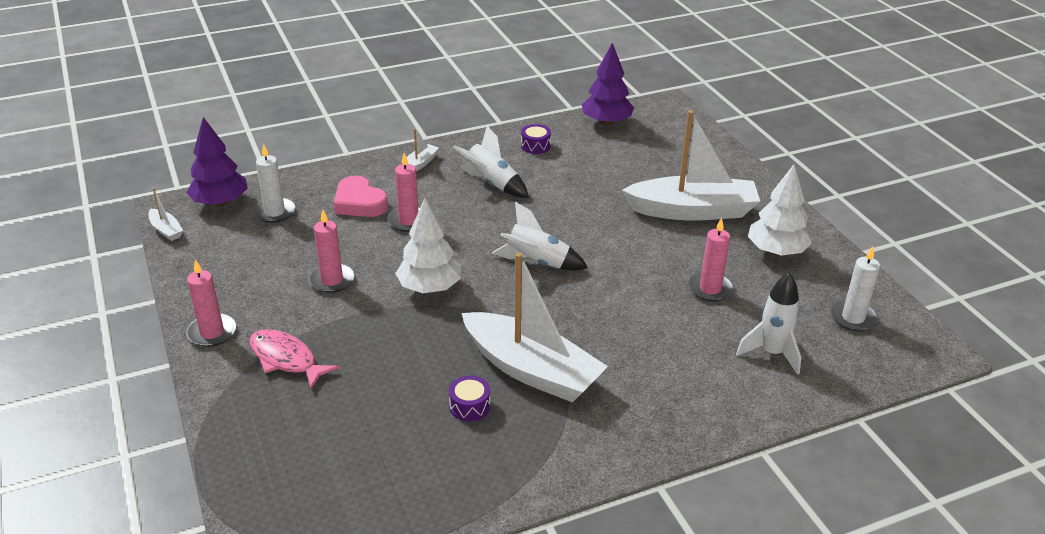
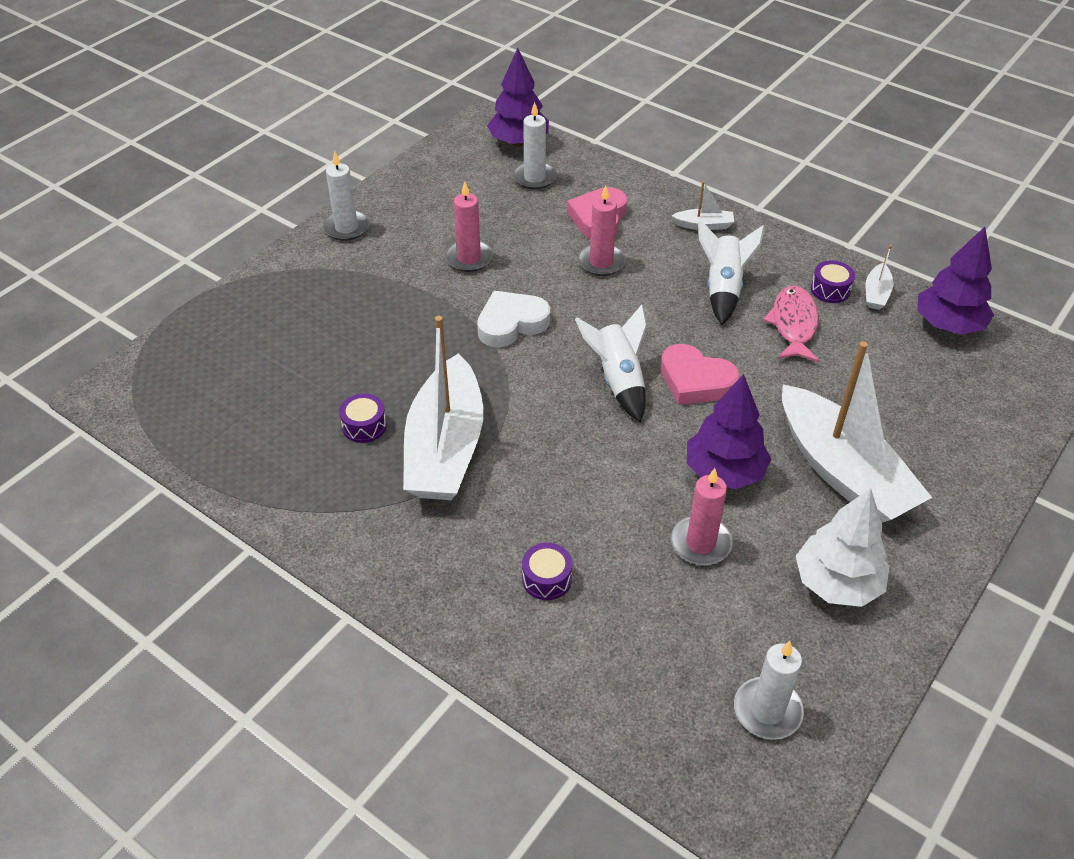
camera: 60 degrees right, 10 degrees up
white boat [148,188,183,241] -> white boat moved to [866,245,893,310]
pink candle [186,260,236,347] -> white candle [322,151,370,241]
pink fish [249,329,339,389] -> pink fish moved to [763,286,819,362]
white tree [395,198,461,293] -> white heart [477,291,550,348]
white rocket [736,273,801,375] -> none
none -> purple drum [522,543,572,600]
none -> pink heart [660,344,739,405]
none -> purple tree [687,374,771,489]

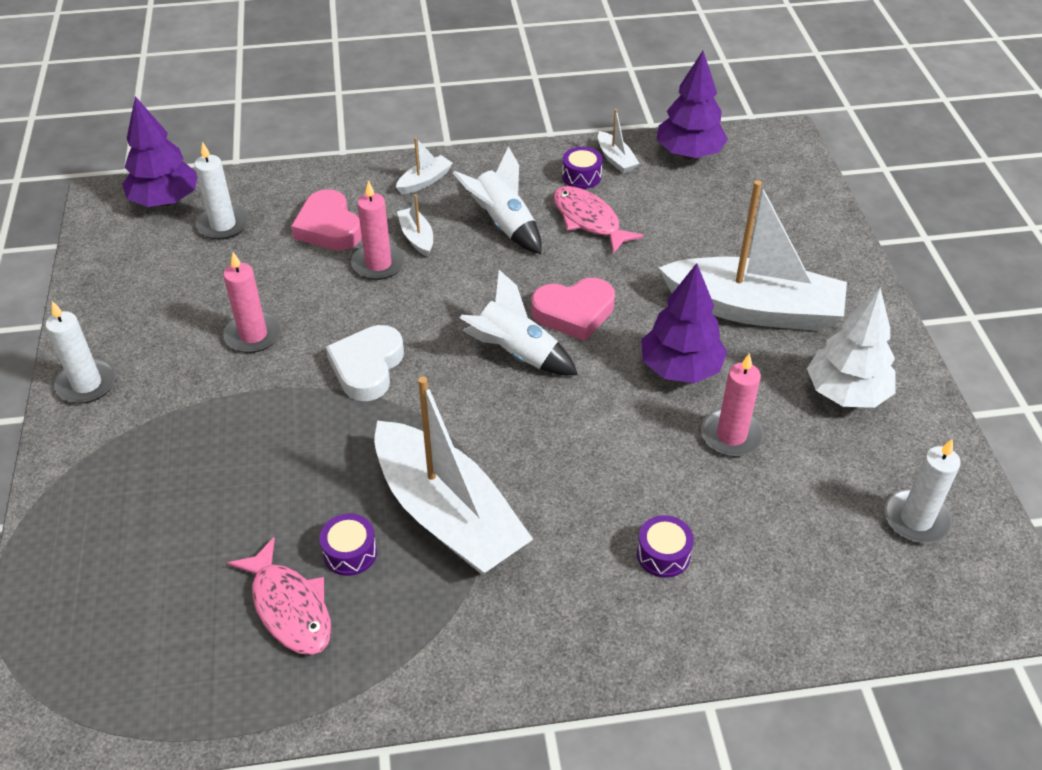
camera: 45 degrees left, 0 degrees up
none -> pink fish [227,537,331,655]
none -> white boat [397,195,433,257]

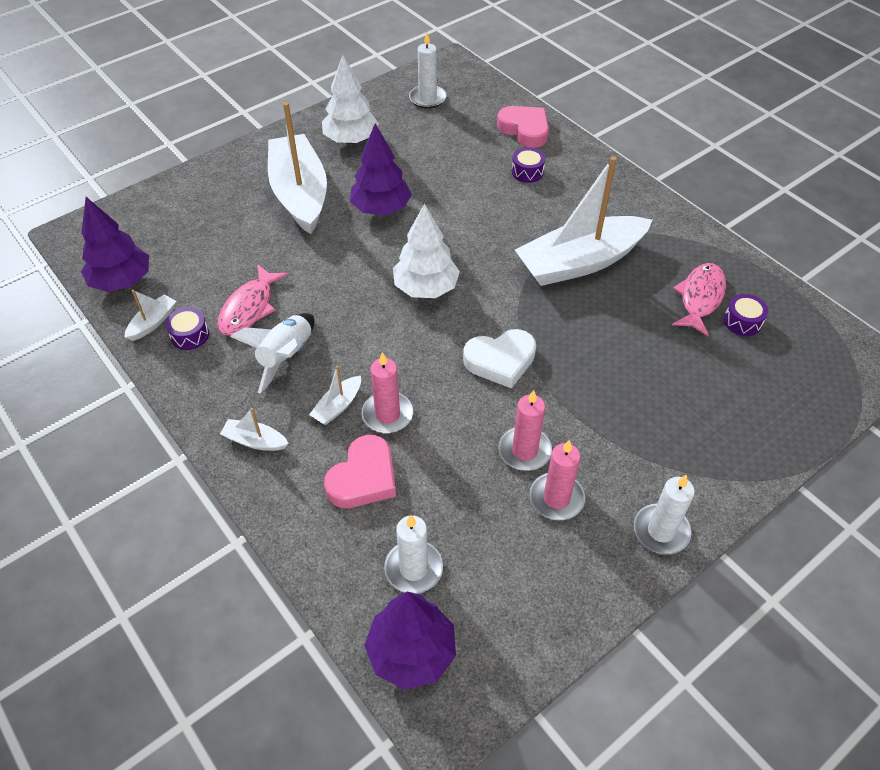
camera: 120 degrees left, 5 degrees up
purple drum [320,514,377,576] -> purple drum moved to [724,294,768,336]
white boat [374,376,533,574] -> white boat turned 135 degrees counterclockwise [515,156,652,286]
white rocket [460,270,578,375] -> white tree [393,203,460,298]
pink heart [531,278,615,341] -> pink heart moved to [497,106,549,148]
pink candle [701,353,764,457] -> pink candle moved to [529,440,585,520]

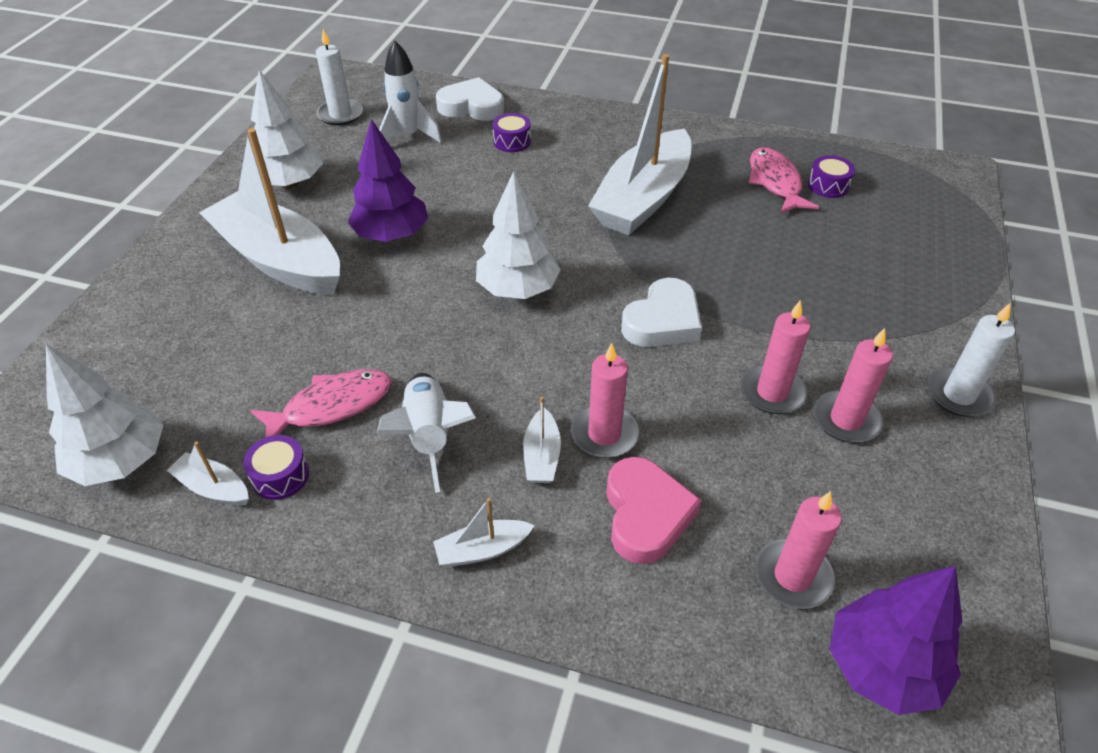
camera: 35 degrees left, 5 degrees down
purple tree [81,197,149,292] -> white tree [46,344,163,486]
white boat [125,290,176,341] -> white boat turned 60 degrees counterclockwise [167,442,249,506]
pink fish [217,264,288,336] -> pink fish turned 105 degrees counterclockwise [250,369,392,437]
white candle [384,515,443,594] -> pink candle [755,491,842,609]
pink heart [497,106,549,148] -> white heart [436,77,504,121]
none -> white rocket [379,40,442,143]

